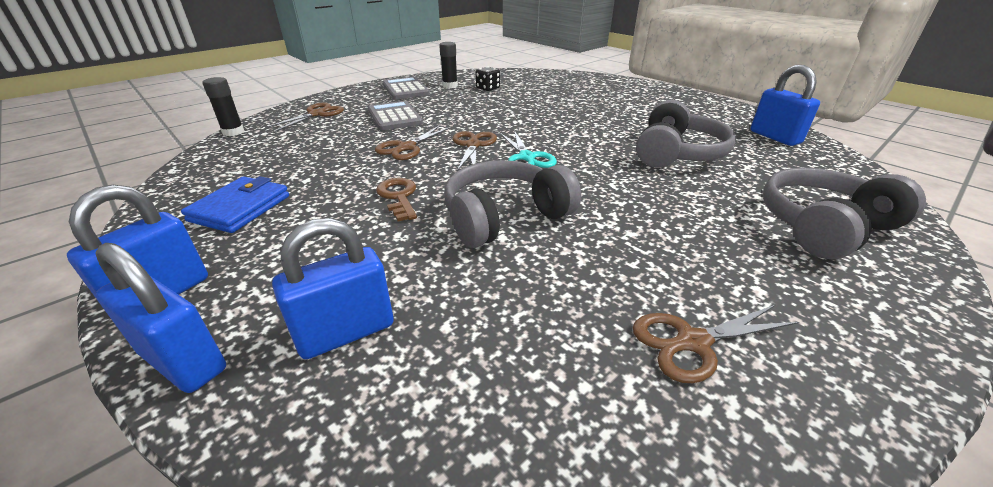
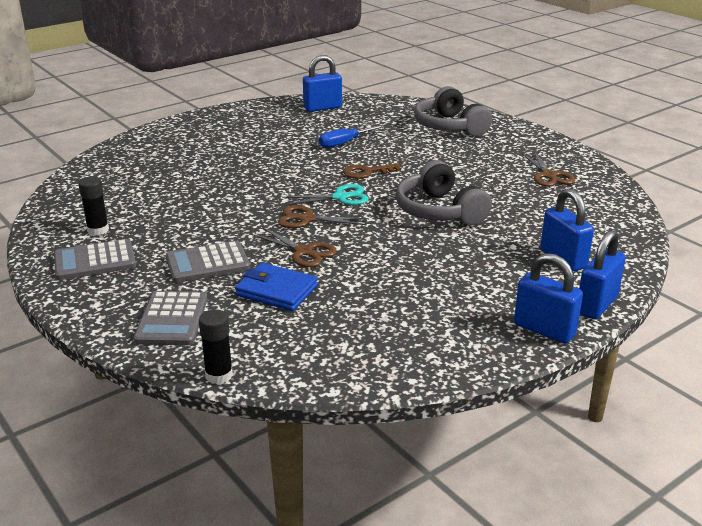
camera: 85 degrees left, 5 degrees down
blue wallet [181,176,289,233] -> blue wallet moved to [235,263,318,311]
brown scissors [265,103,344,132] -> grey calculator [133,291,208,345]
brown key [376,178,417,222] -> brown key moved to [343,163,401,179]
black dice [476,67,500,91] -> none
grey headphones [636,100,736,168] -> blue screwdriver [319,125,385,148]

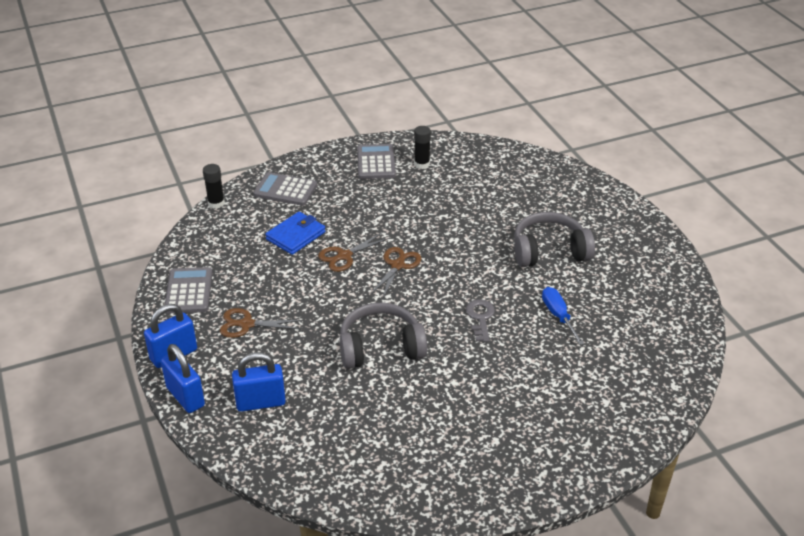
camera: 105 degrees right, 10 degrees up
grey calculator [166,241,250,283] -> grey calculator moved to [165,267,212,314]
turquoise scissors [282,184,369,205] -> none
blue padlock [303,55,342,112] -> none
brown key [343,163,401,179] -> grey key [466,299,495,342]
grey headphones [414,86,492,136] -> grey headphones moved to [514,212,595,267]
brown scissors [522,151,575,187] -> brown scissors moved to [220,308,303,338]

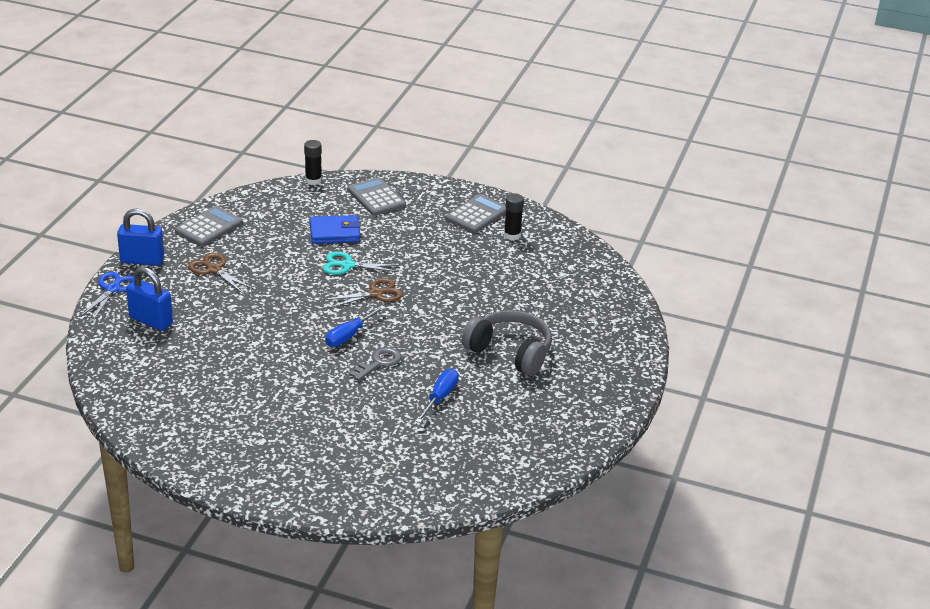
camera: 40 degrees right, 5 degrees down
blue padlock [161,344,205,413] -> blue scissors [81,272,134,319]
brown scissors [318,232,390,272] -> turquoise scissors [323,251,401,275]
grey headphones [340,302,427,369] -> none
none -> blue screwdriver [325,305,386,347]

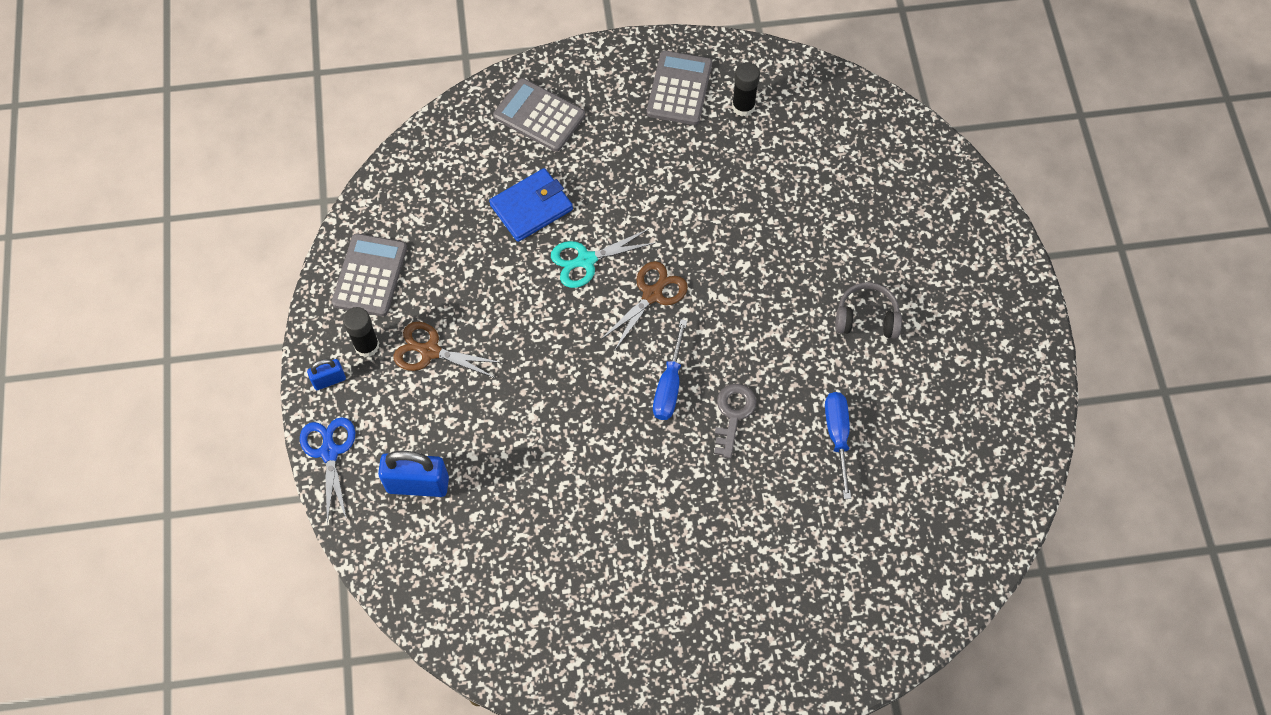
camera: 25 degrees left, 30 degrees up
blue padlock [117,208,164,266] -> blue padlock [307,359,346,390], size x0.54
black glue stick [304,140,322,185] -> black glue stick moved to [343,307,379,357]
grey headphones [462,310,552,376] -> grey headphones [835,282,902,339], size x0.60

